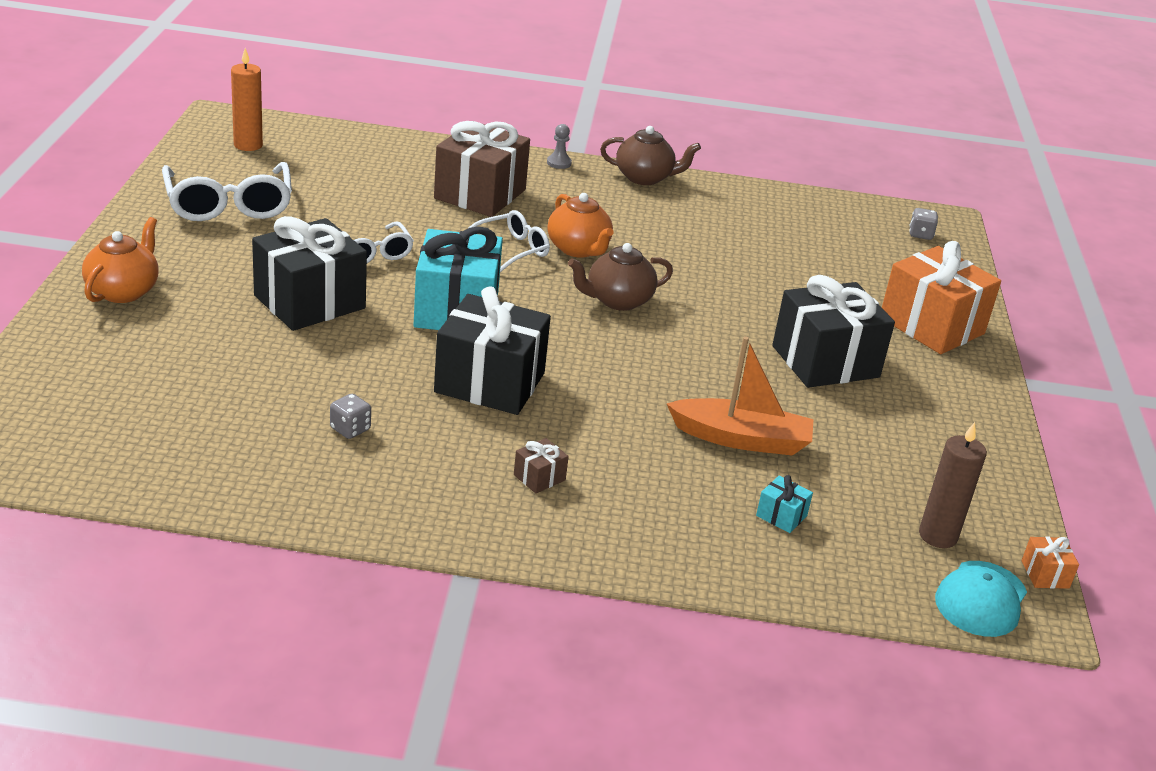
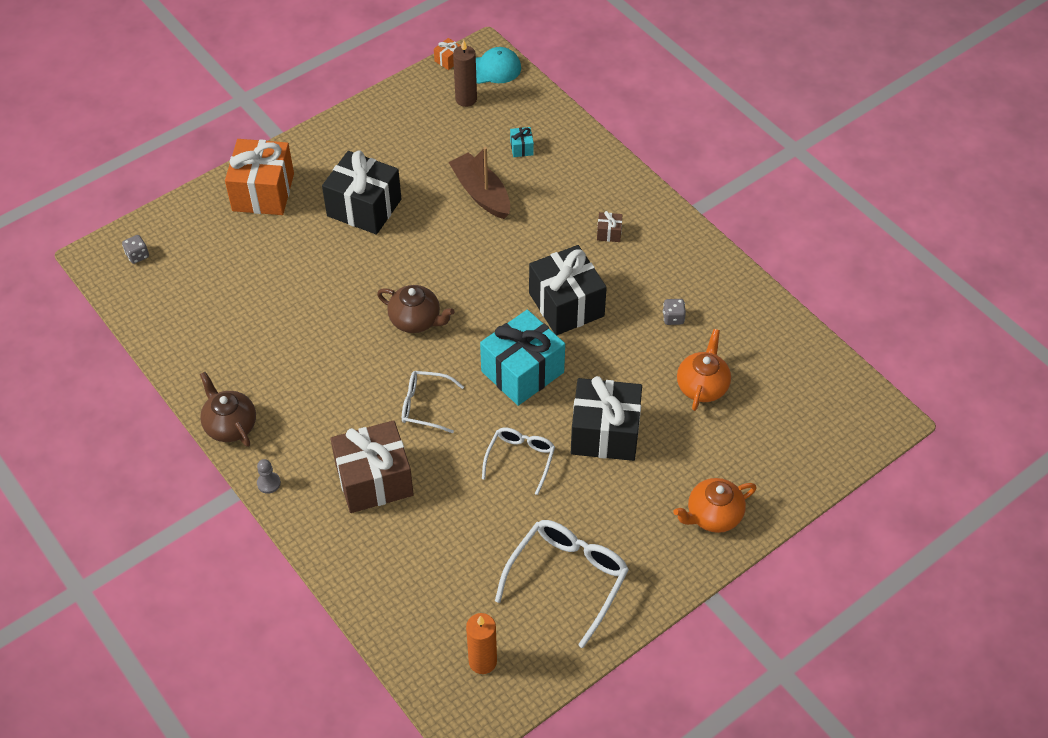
camera: 130 degrees left, 20 degrees up
orange teapot [547,193,614,258] -> orange teapot moved to [677,329,731,411]
orange boat [667,336,814,456] -> brown boat [449,147,510,219]

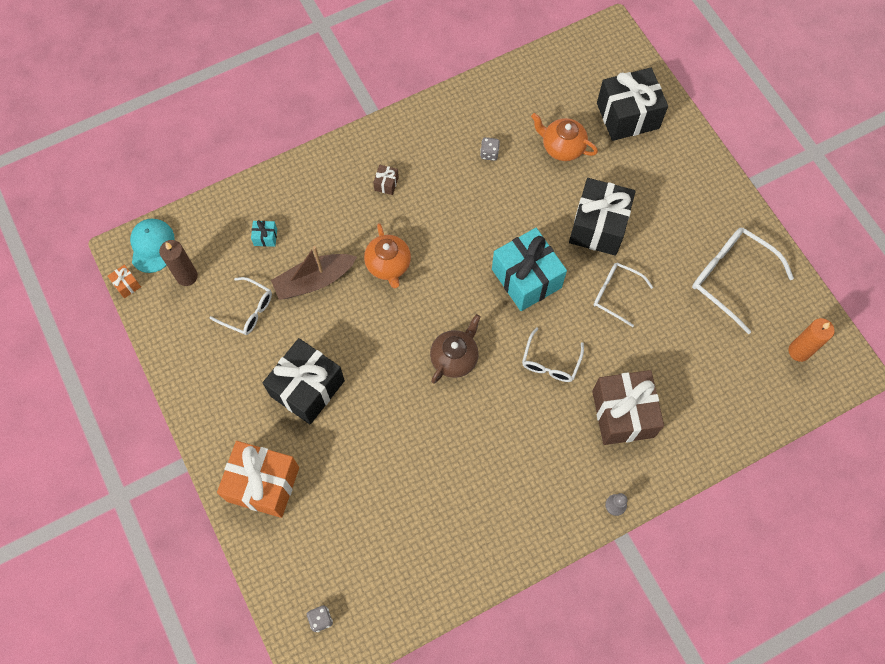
camera: 80 degrees left, 15 degrees up
brown teapot [200,372,256,447] -> none
black gift [529,245,607,335] -> black gift moved to [597,68,668,141]
orange teapot [674,478,757,533] -> orange teapot moved to [364,223,411,288]
none -> white glasses [209,277,272,335]

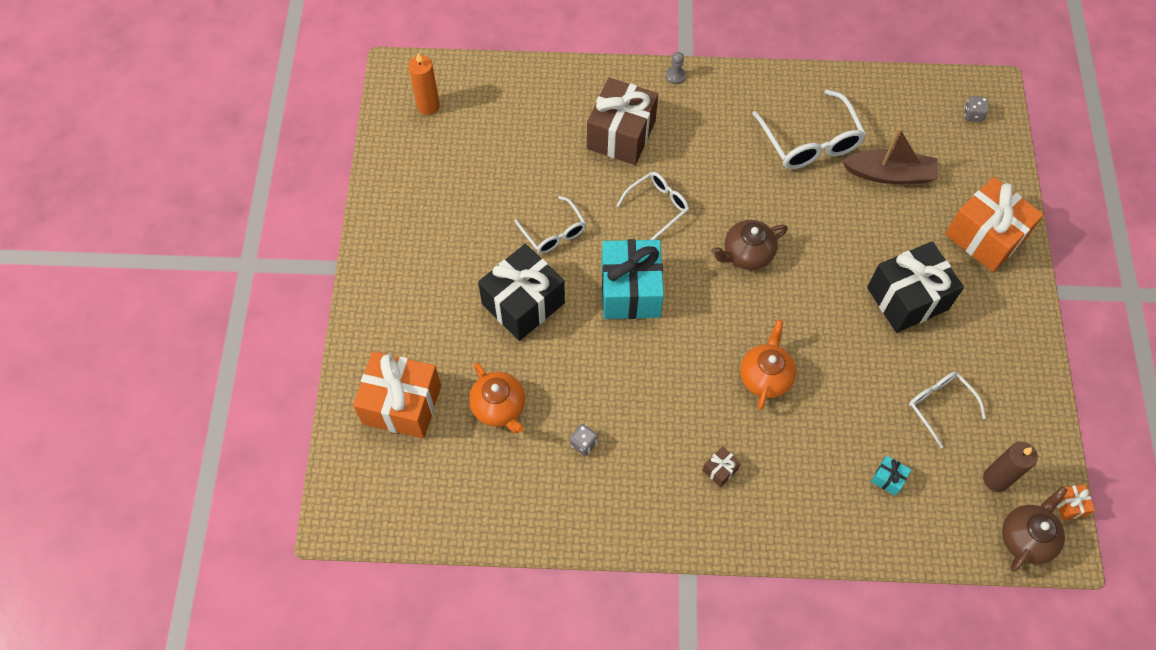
camera: 150 degrees left, 5 degrees down
turquoise cap [130,219,175,273] -> brown teapot [1002,486,1067,572]
brown boat [271,246,357,300] -> brown boat moved to [842,128,938,184]
black gift [597,68,668,141] -> orange gift [353,351,441,439]
white glasses [692,228,794,334] -> white glasses moved to [752,89,866,169]

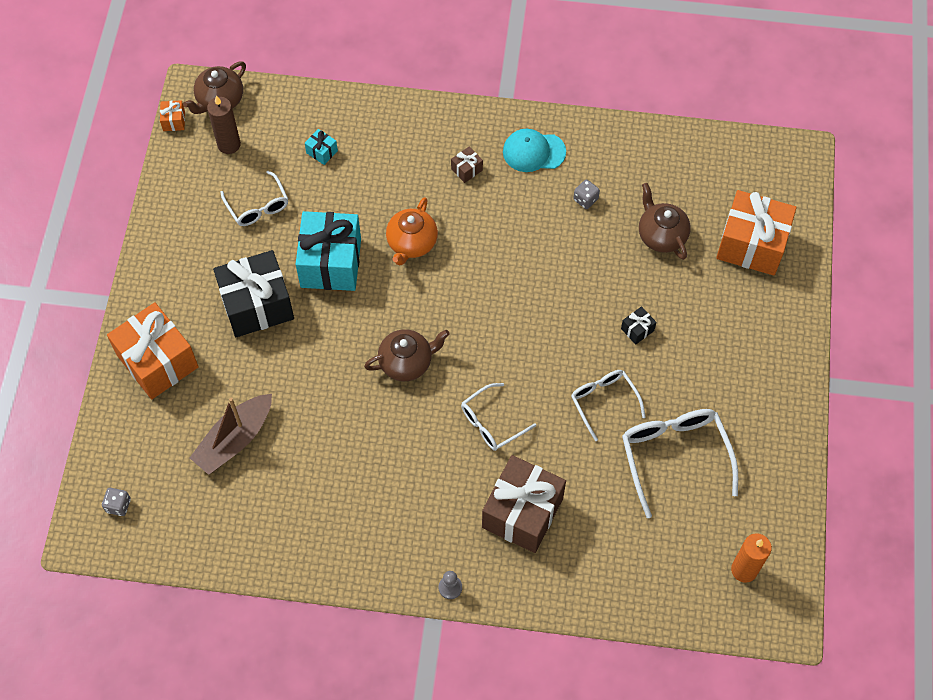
camera: 175 degrees left, 0 degrees up
orange teapot [469,362,525,433] -> brown teapot [639,183,691,260]
black gift [478,244,565,341] -> black gift [621,306,657,345], size x0.40
turquoise gift [602,239,664,319] -> turquoise gift moved to [296,211,361,291]
white glasses [752,89,866,169] -> white glasses moved to [622,409,738,518]
brown boat [842,128,938,184] -> brown boat turned 60 degrees counterclockwise [190,394,272,475]
none -> turquoise cap [503,129,566,172]

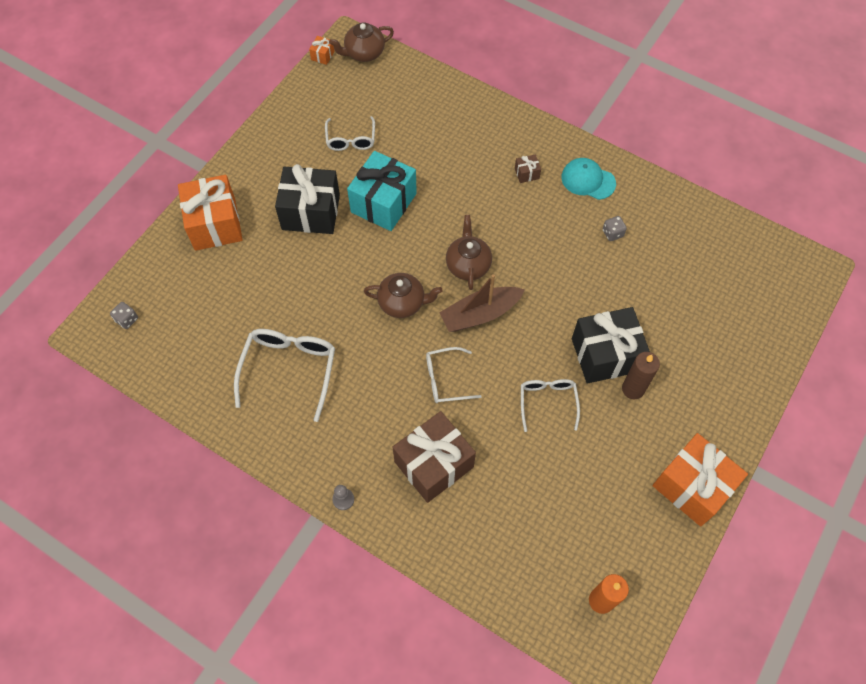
camera: 25 degrees right, 0 degrees up
brown boat [190,394,272,475] -> brown boat moved to [439,274,525,332]
brown candle [207,95,241,154] -> brown candle moved to [622,352,660,399]
turquoise gift [305,129,338,165] -> none
orange teapot [386,197,438,265] -> none
black gift [621,306,657,345] -> black gift [572,307,650,384], size x2.47
white glasses [622,409,738,518] -> white glasses moved to [234,329,335,422]
brown teapot [639,183,691,260] -> brown teapot moved to [446,215,492,290]
orange gift [716,190,797,276] -> orange gift moved to [652,433,748,526]

